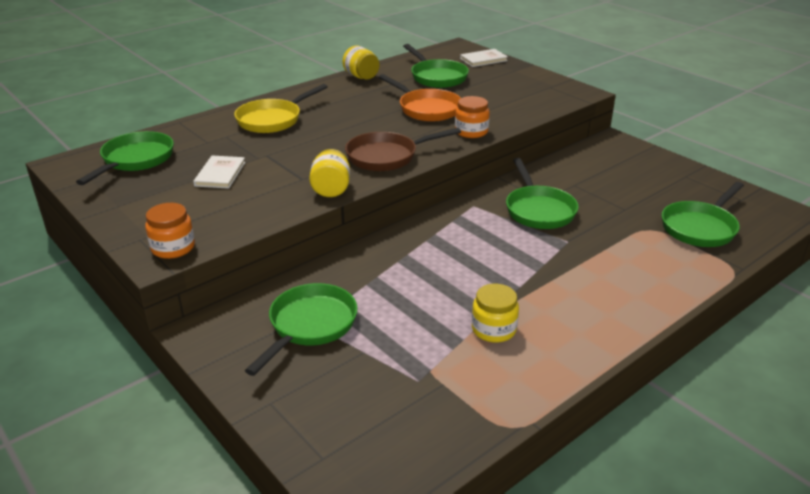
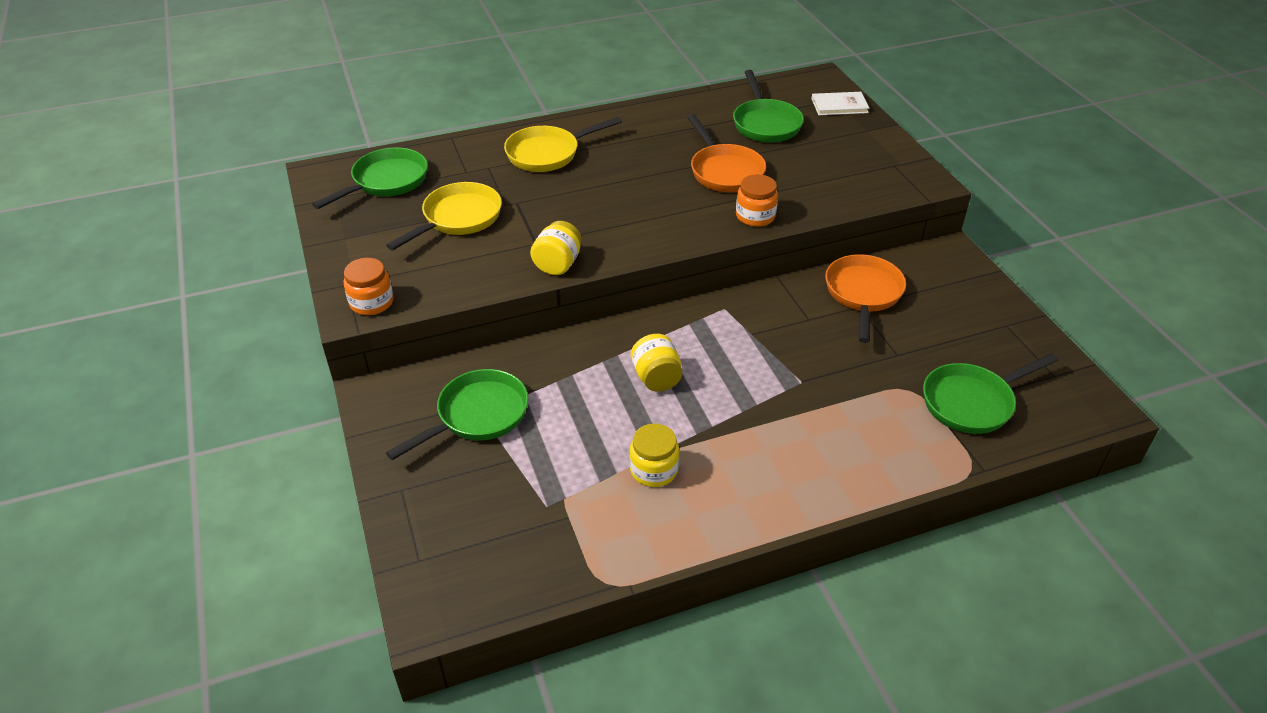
camera: 20 degrees right, 10 degrees up
white book [193,156,245,189] -> yellow pan [386,182,502,250]
yellow jar [343,46,379,80] -> yellow jar moved to [631,334,682,392]
brown pan [345,128,461,171] -> none
green pan [506,158,579,229] -> none
none -> orange pan [825,254,906,343]

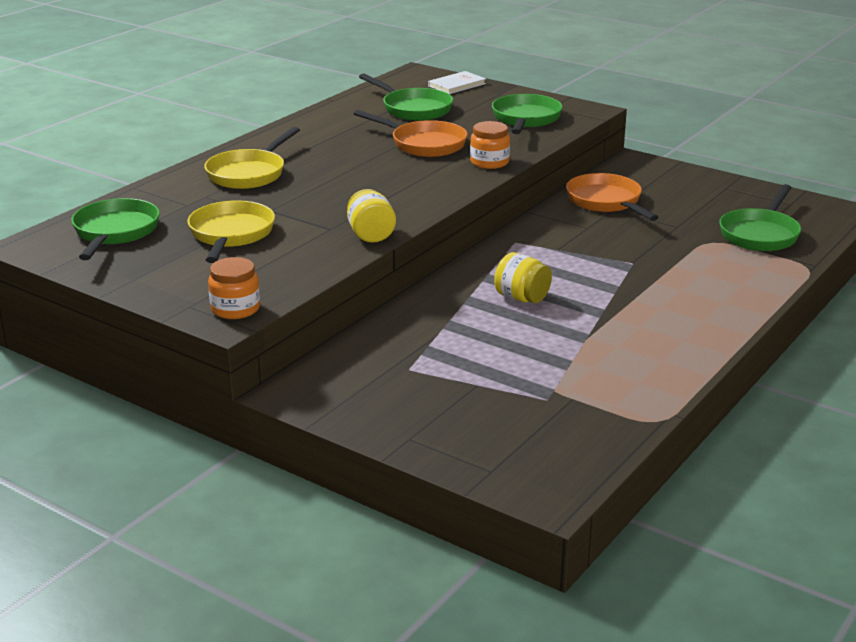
camera: 35 degrees left, 15 degrees down
green pan [386,369,529,460] -> green pan moved to [492,94,563,134]
yellow jar [629,423,679,487] -> none

